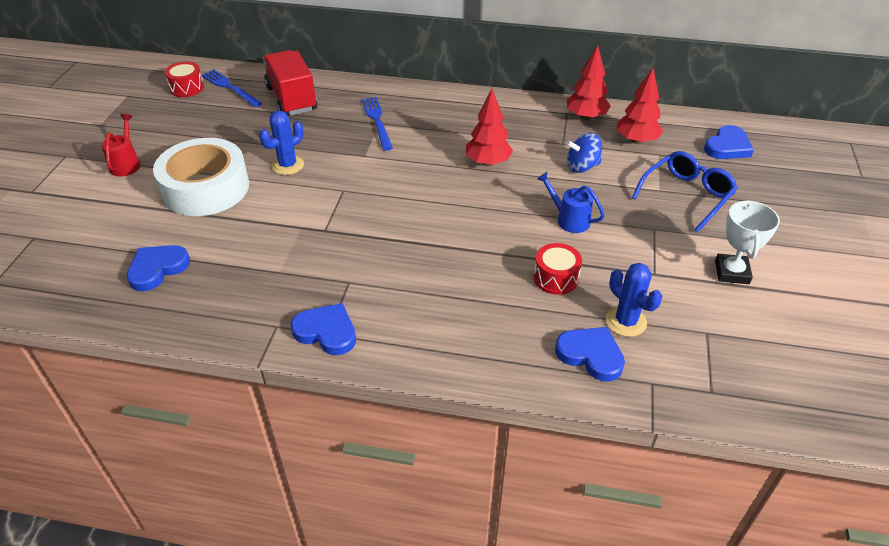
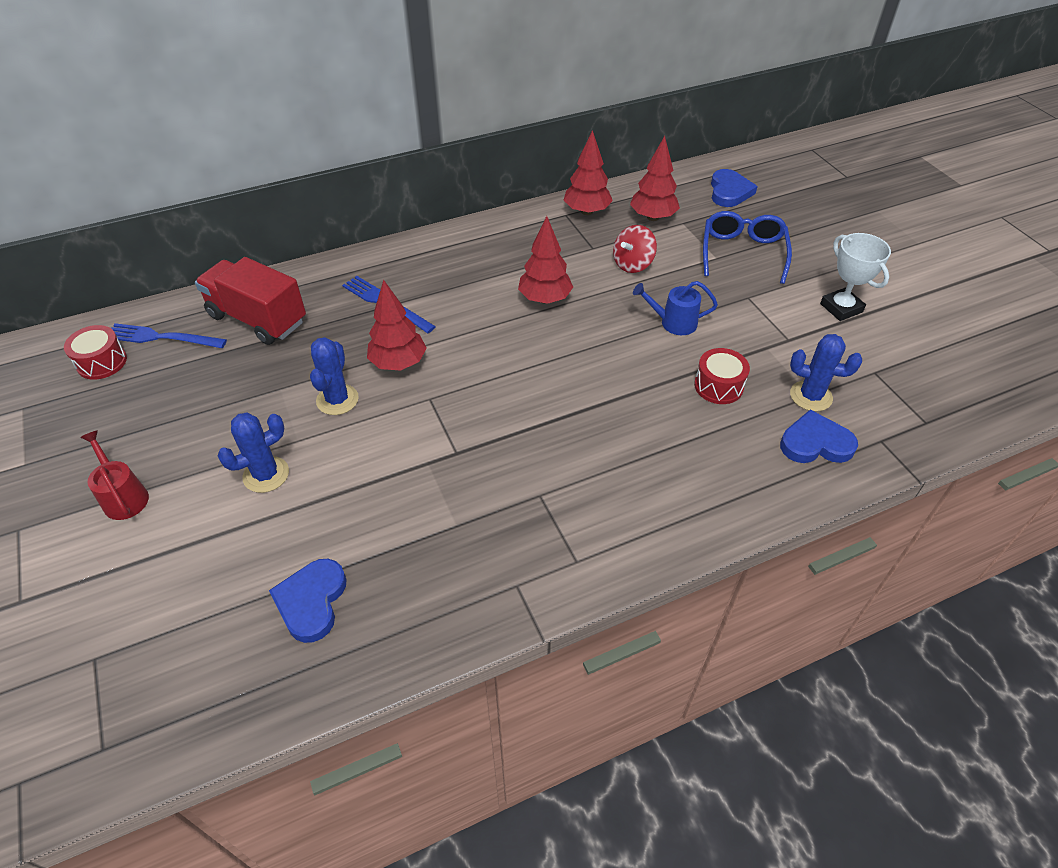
camera: 35 degrees left, 5 degrees up
white tape [153,138,249,216] -> blue cactus [218,412,289,493]
blue heart [291,303,356,355] -> none
blue spinning top [566,133,602,173] -> red spinning top [613,225,657,273]
none -> red tree [367,280,427,371]

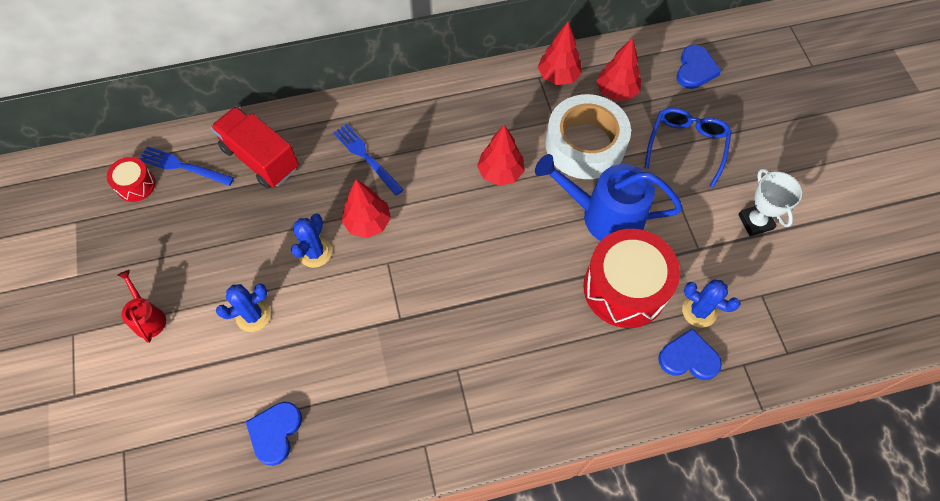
camera: 10 degrees right, 15 degrees up
red spinning top [613,225,657,273] -> white tape [545,94,631,179]
blue watering can [633,281,718,335] -> blue watering can [535,154,683,241], size x1.99
red drum [694,348,750,404] -> red drum [583,229,680,328], size x2.06

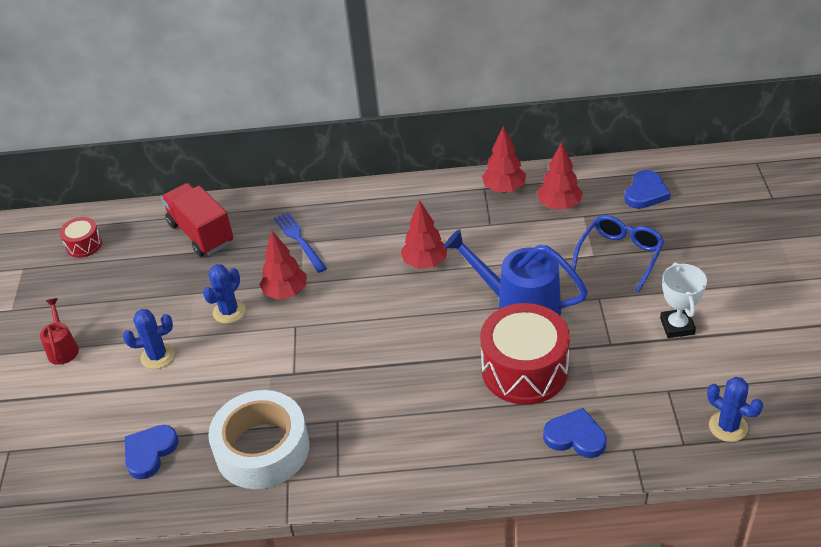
camera: 15 degrees right, 20 degrees down
blue fork [140,146,234,186] -> none
white tape [545,94,631,179] -> white tape moved to [208,390,309,489]
blue cactus [682,279,741,328] -> blue cactus moved to [707,377,763,442]

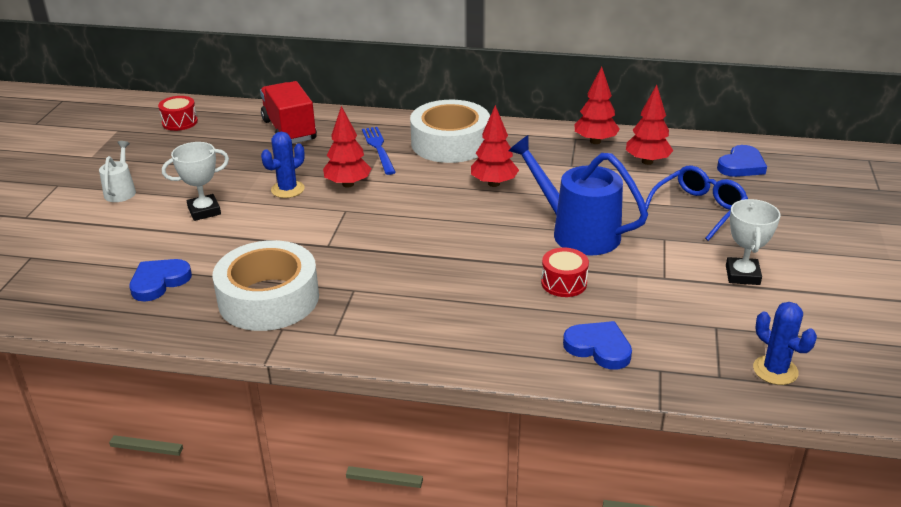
camera: 10 degrees right, 10 degrees down
red watering can [40,298,79,365] -> white watering can [99,141,136,202]
blue cactus [123,309,175,369] -> white trophy [162,142,229,221]
red drum [480,303,570,405] -> red drum [541,248,589,297], size x0.49
none -> white tape [410,100,490,163]

